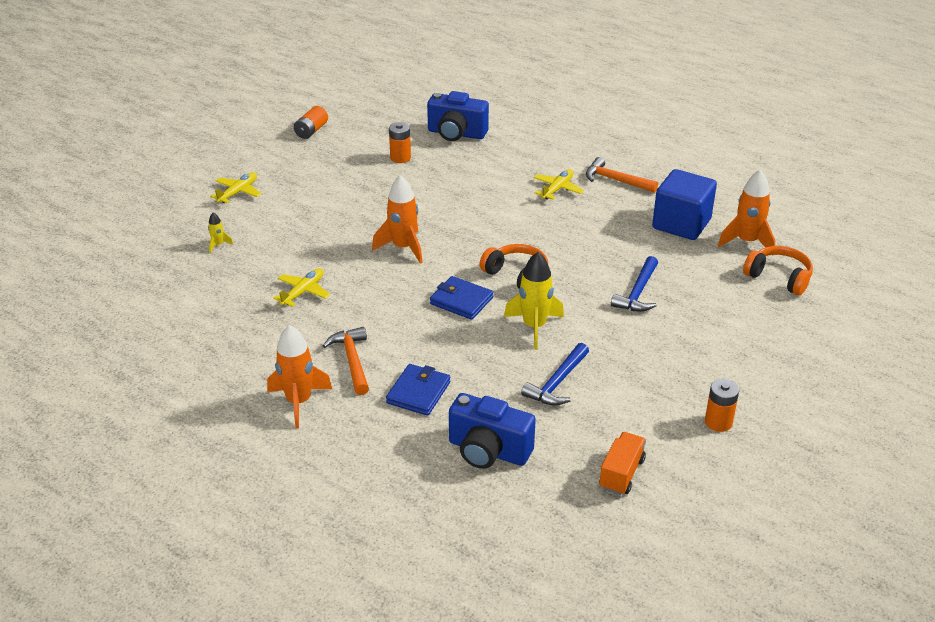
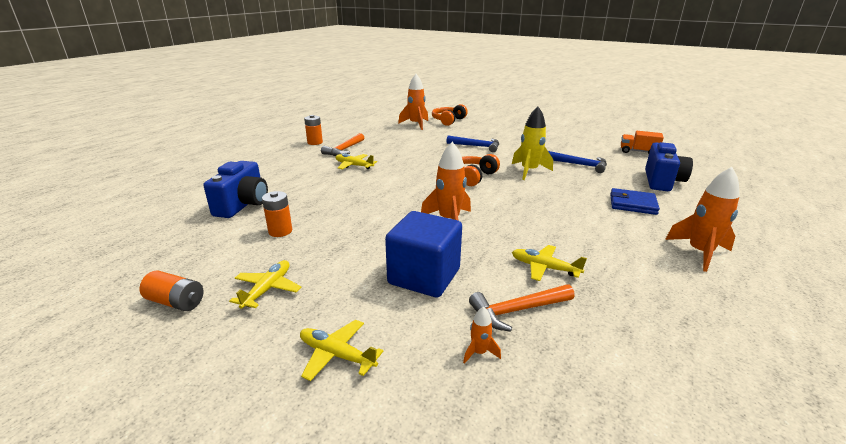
camera: 95 degrees left, 10 degrees down
yellow rocket [208,212,233,253] -> orange rocket [463,307,501,364]
orange hammer [323,327,369,395] -> orange hammer moved to [469,284,574,332]
blue wallet [430,276,493,320] -> none
blue cube [652,169,717,240] -> blue cube moved to [385,211,462,297]
orange battery [705,379,739,432] -> orange battery moved to [304,115,323,145]
none -> yellow plane [229,260,301,309]

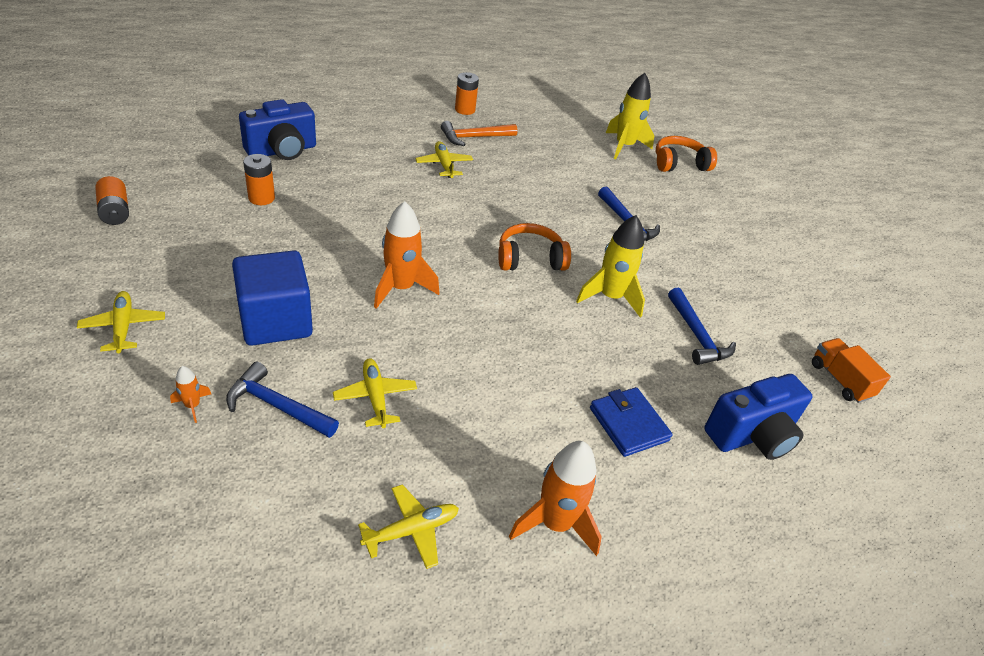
camera: 40 degrees right, 15 degrees up
yellow plane [229,260,301,309] -> yellow plane moved to [358,484,459,569]
orange rocket [398,74,428,130] -> yellow rocket [606,73,654,159]
orange hammer [469,284,574,332] -> blue hammer [226,362,339,438]

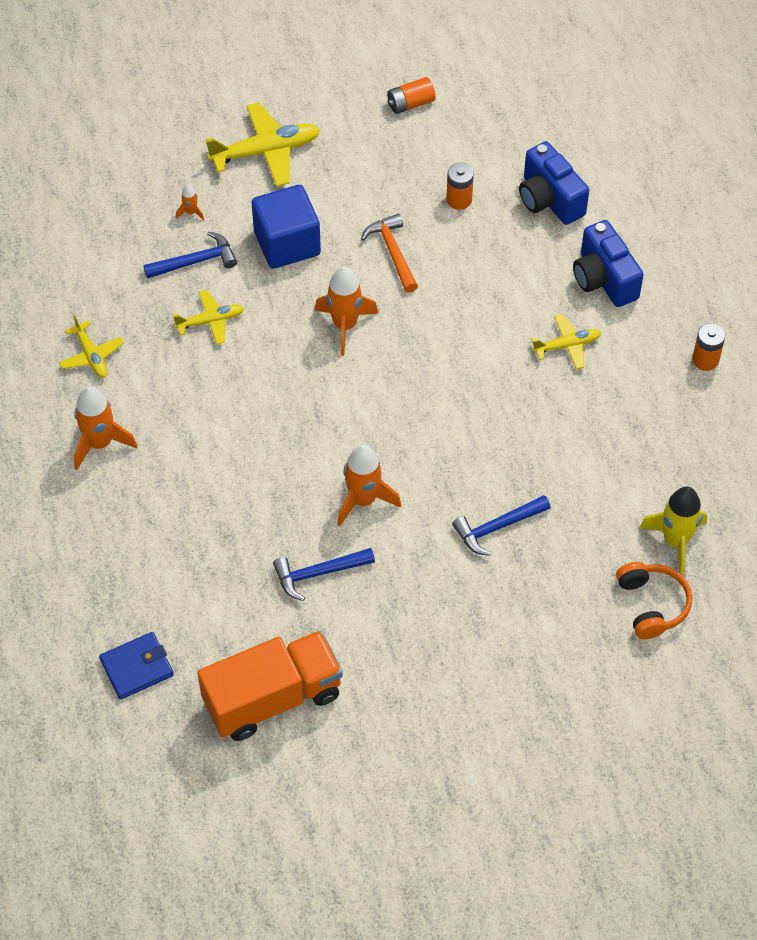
camera: 95 degrees right, 15 degrees up
yellow plane [77,291,165,353] -> yellow plane [206,102,320,187], size x1.70
blue hammer [226,362,339,438] -> blue hammer turned 45 degrees clockwise [143,231,237,279]
orange hammer [441,121,518,146] -> orange hammer moved to [361,214,418,293]
orange headphones [498,223,571,271] -> none
yellow rocket [576,215,645,317] -> orange rocket [337,444,401,526]
blue wallet [590,387,673,457] -> blue wallet moved to [99,632,174,700]
blue camera [704,374,813,460] -> blue camera moved to [573,220,644,307]
orange truck [812,338,891,403] -> orange truck [197,630,343,741], size x1.99

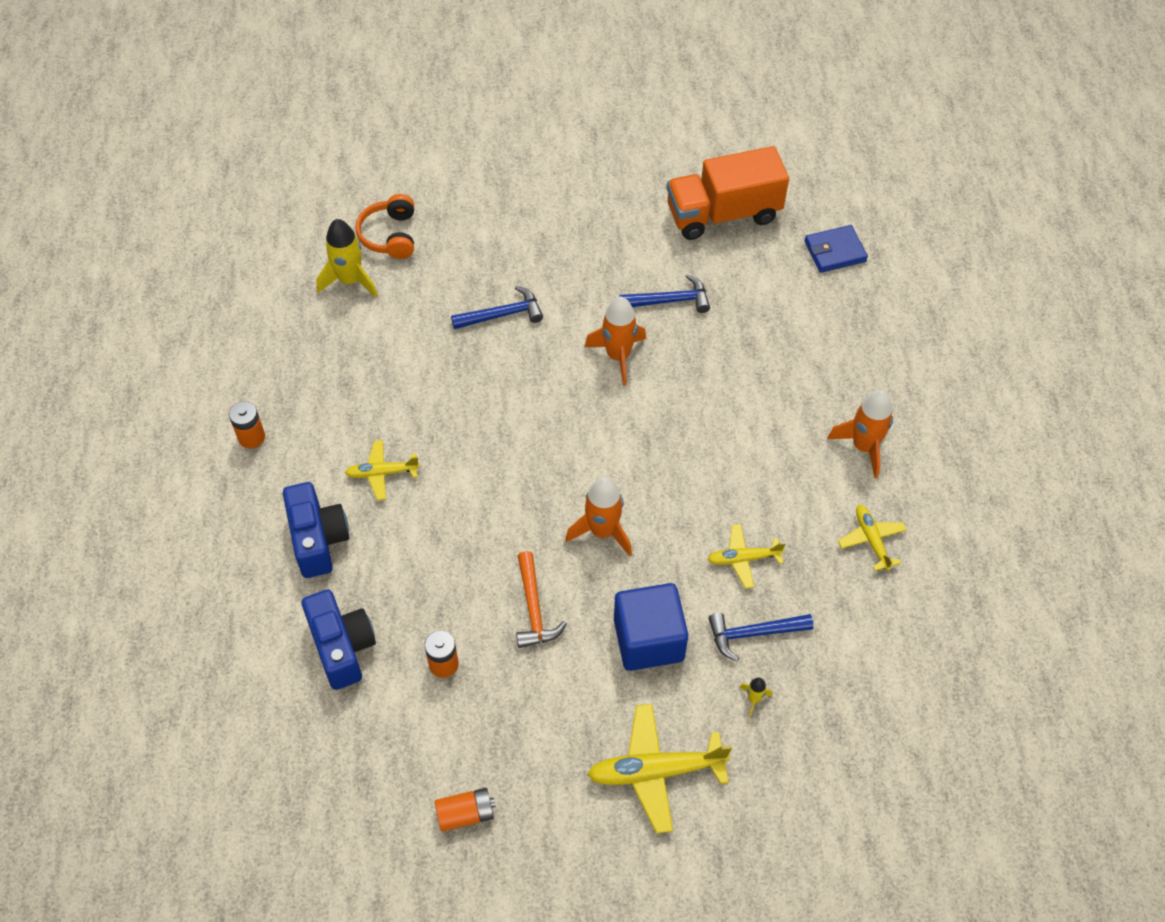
camera: 170 degrees left, 0 degrees up
orange rocket [176,185,204,221] -> yellow rocket [740,678,772,717]

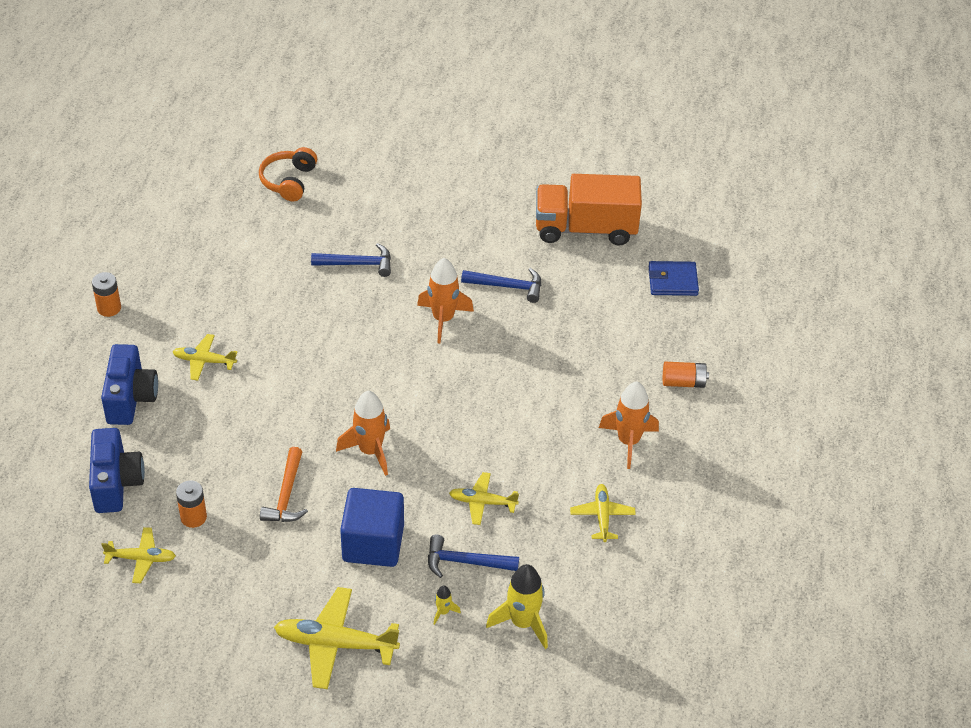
camera: 15 degrees right, 10 degrees down
yellow rocket [316,219,378,298] -> yellow rocket moved to [486,564,548,649]
orange battery [435,788,495,832] -> orange battery moved to [663,362,709,388]
none -> yellow plane [101,527,176,583]

